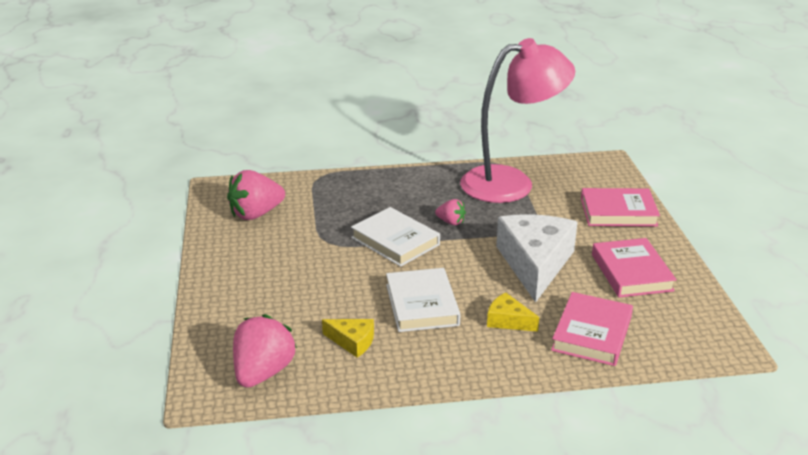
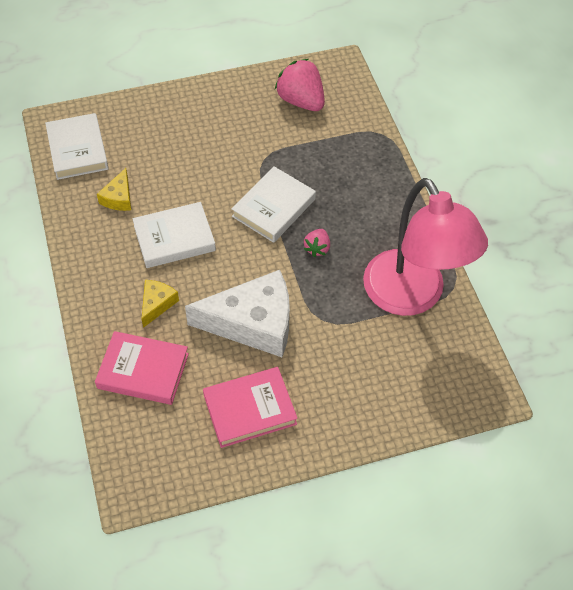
camera: 80 degrees right, 25 degrees up
pink strawberry [233,314,297,388] -> white book [45,113,109,180]
pink book [581,188,660,227] -> none

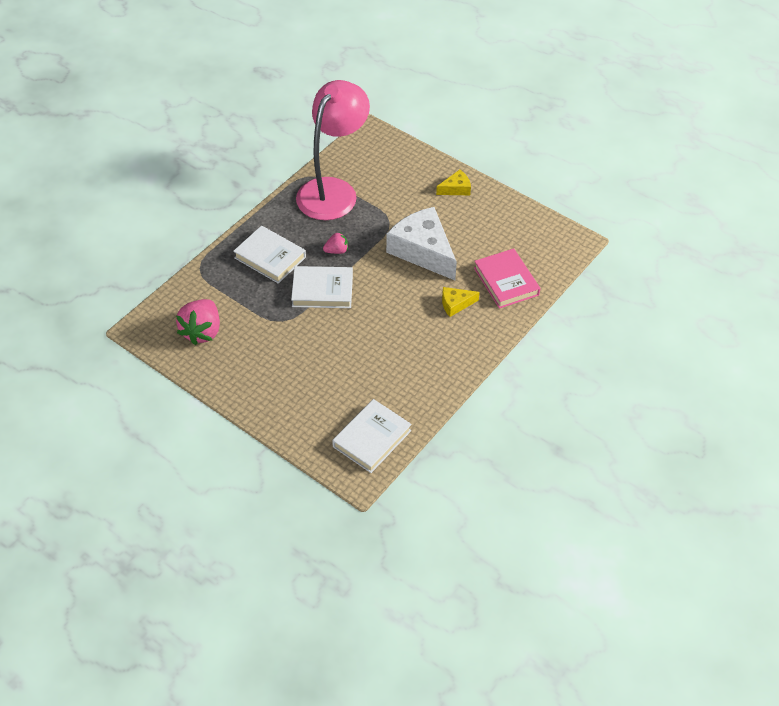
camera: 125 degrees left, 5 degrees down
yellow cheese [97,168,131,211] -> yellow cheese moved to [436,170,471,195]
white book [132,202,216,268] -> white book moved to [233,226,306,284]
pink book [203,367,298,448] -> none

